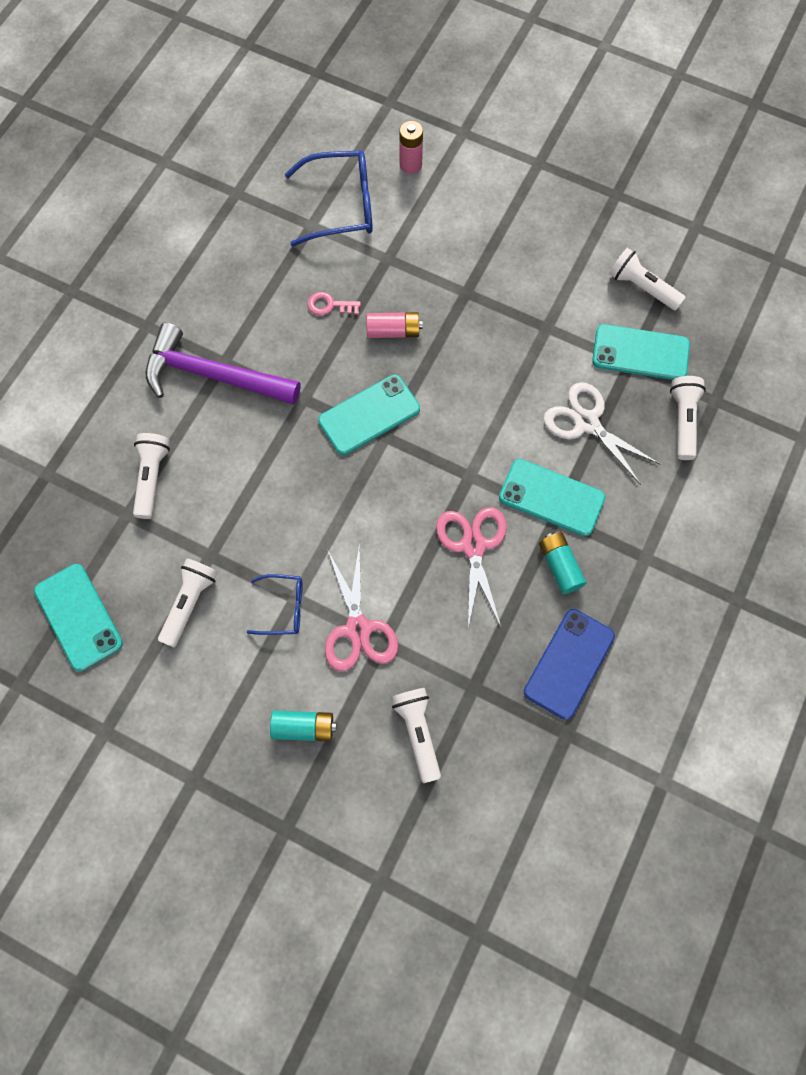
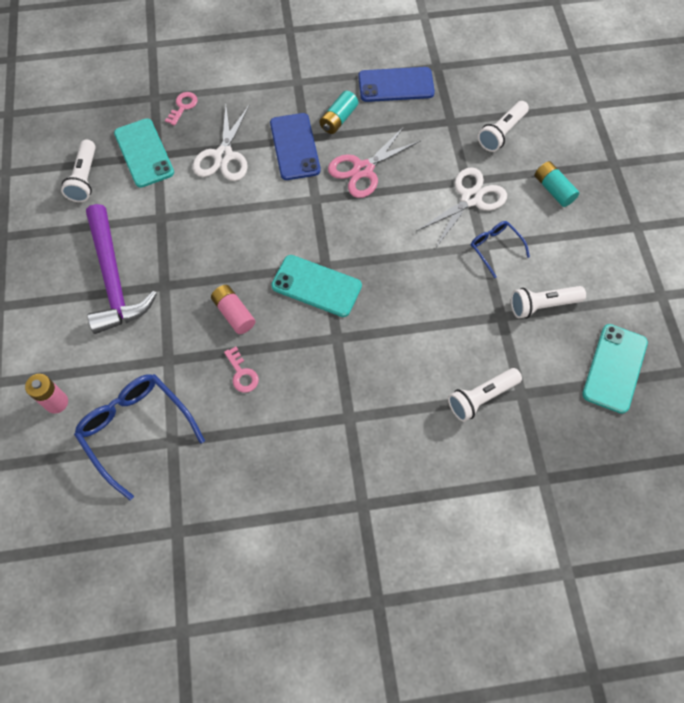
camera: 125 degrees left, 5 degrees down
purple hammer [146,323,300,404] -> purple hammer moved to [86,204,157,334]
pink scissors [325,545,398,672] -> white scissors [417,167,507,246]
turquoise phone [499,459,605,536] -> blue phone [270,113,321,180]
white flashlight [670,376,706,460] -> pink key [165,92,198,126]

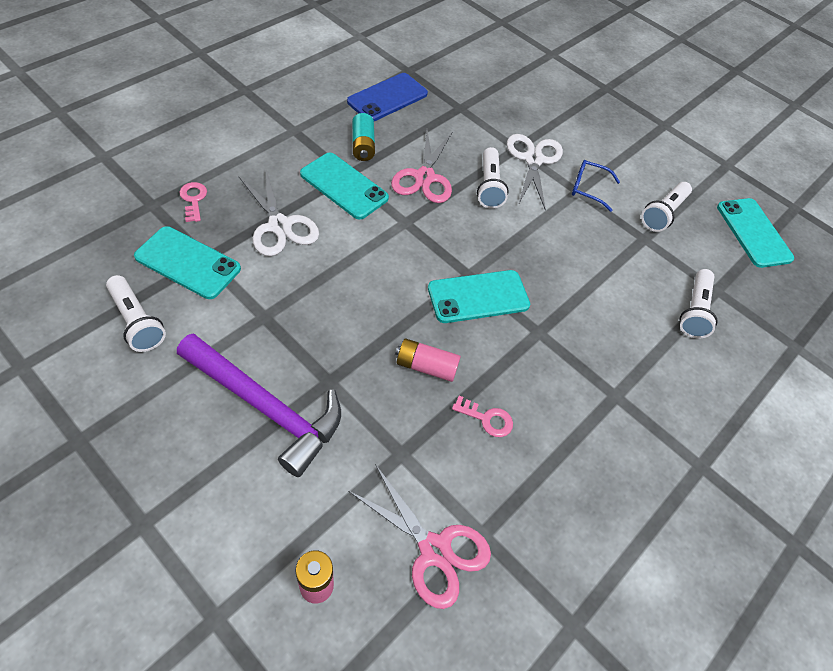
camera: 45 degrees left, 10 degrees down
blue glasses [74,374,205,500] -> pink scissors [348,464,491,609]
blue phone [270,113,321,180] -> turquoise phone [300,153,389,220]
white flashlight [478,101,529,152] -> white flashlight moved to [477,147,509,209]
turquoise battery [535,161,579,207] -> none

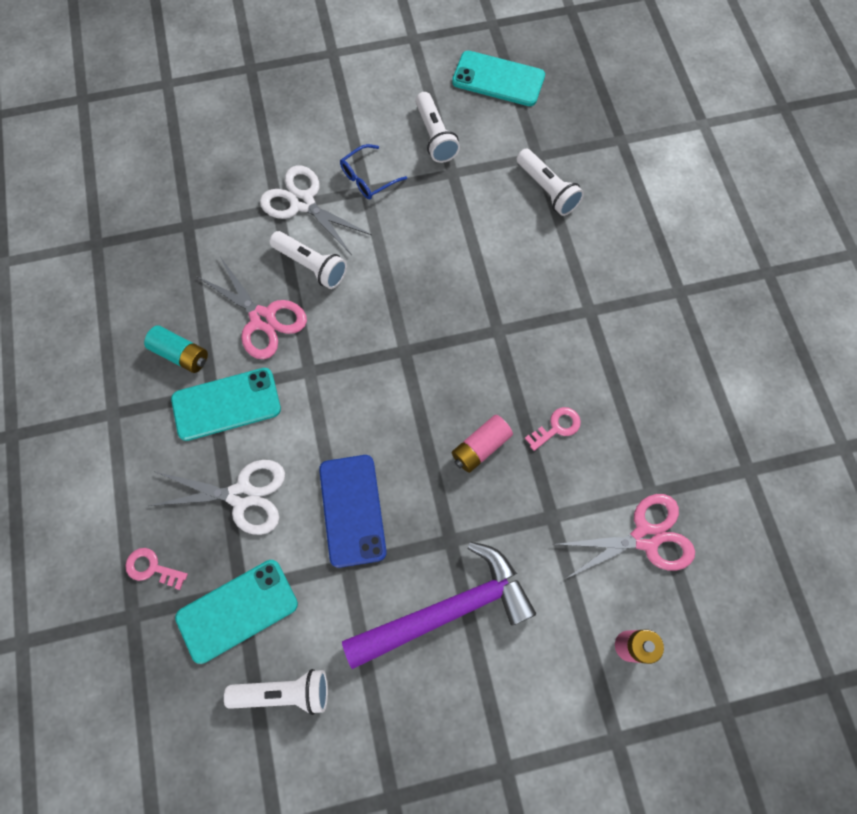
camera: 50 degrees left, 15 degrees up
blue phone [347,73,428,121] -> blue phone moved to [319,455,387,568]
turquoise phone [428,270,530,323] -> none

